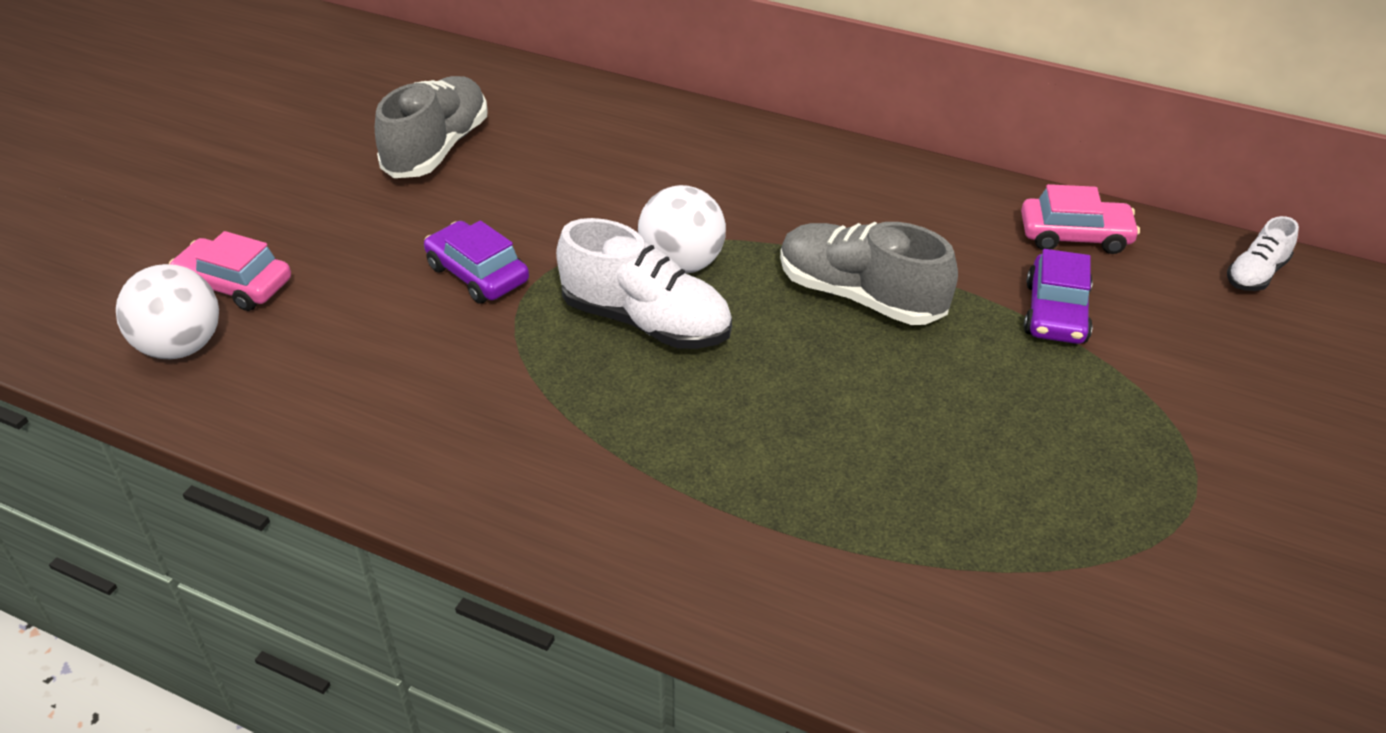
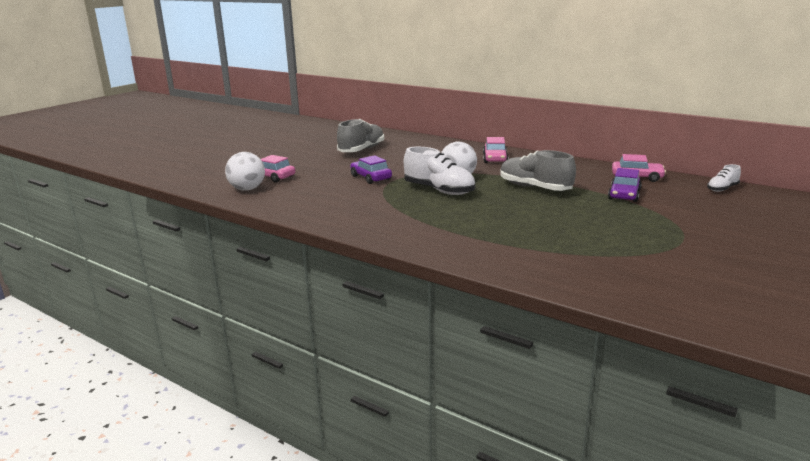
camera: 10 degrees right, 20 degrees down
none -> pink car [483,137,508,163]

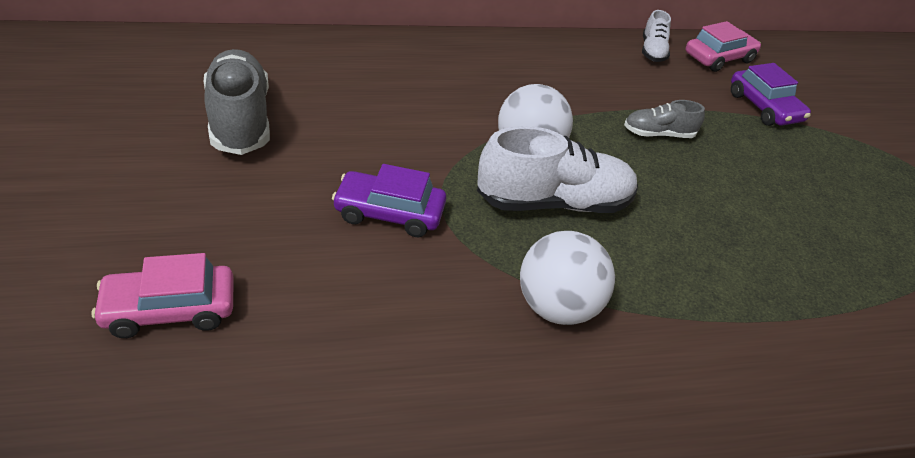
camera: 50 degrees left, 20 degrees up
white ball [225,152,265,191] -> white ball moved to [520,231,615,325]
pink car [483,137,508,163] -> none
grey shoe [500,150,576,191] -> grey shoe [624,100,705,138], size x0.53
white shoe [707,164,741,192] -> white shoe moved to [642,10,671,62]

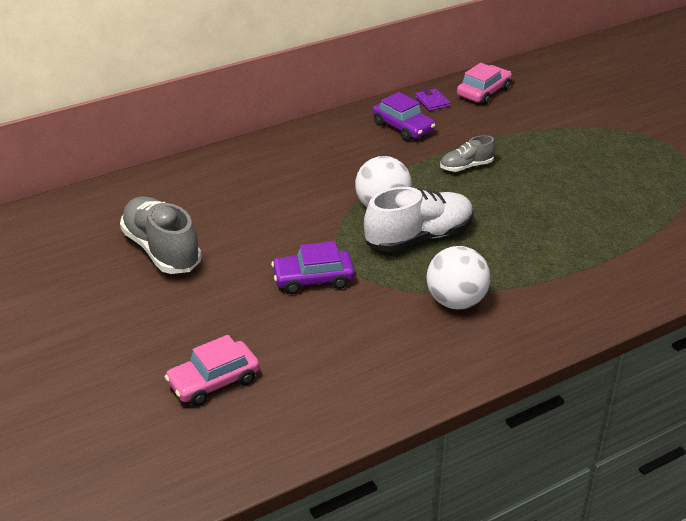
camera: 15 degrees left, 5 degrees down
white shoe [642,10,671,62] -> purple wallet [415,88,450,111]
purple car [731,63,811,126] -> purple car moved to [372,92,436,141]

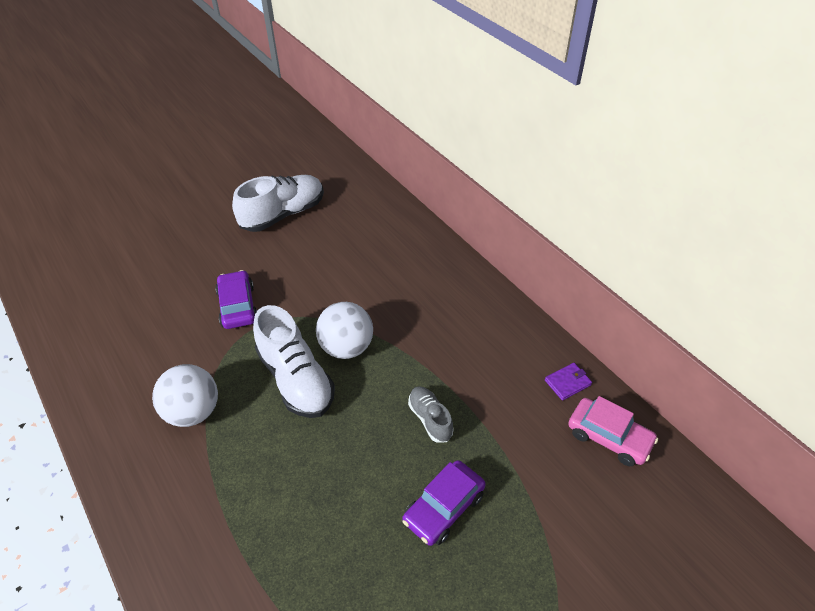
camera: 85 degrees right, 10 degrees up
grey shoe [120,197,202,274] -> white shoe [232,175,324,232]
pink car [165,335,260,406] -> none
purple car [372,92,436,141] -> purple car moved to [403,460,486,546]

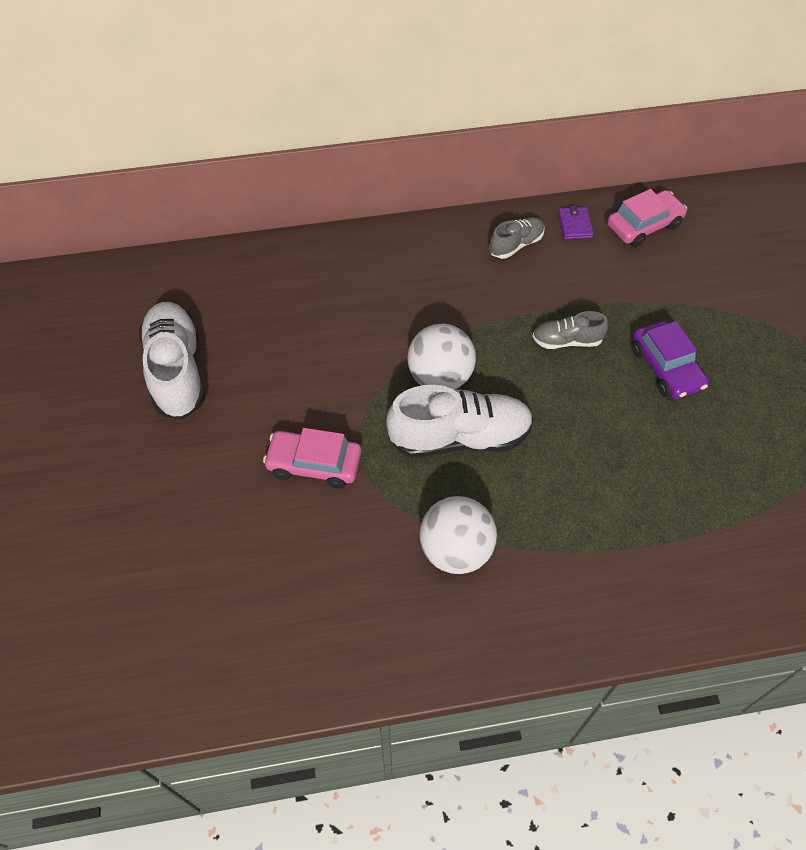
camera: 65 degrees left, 10 degrees up
purple car [215,270,257,329] -> pink car [263,428,362,489]
none -> grey shoe [489,217,545,259]

